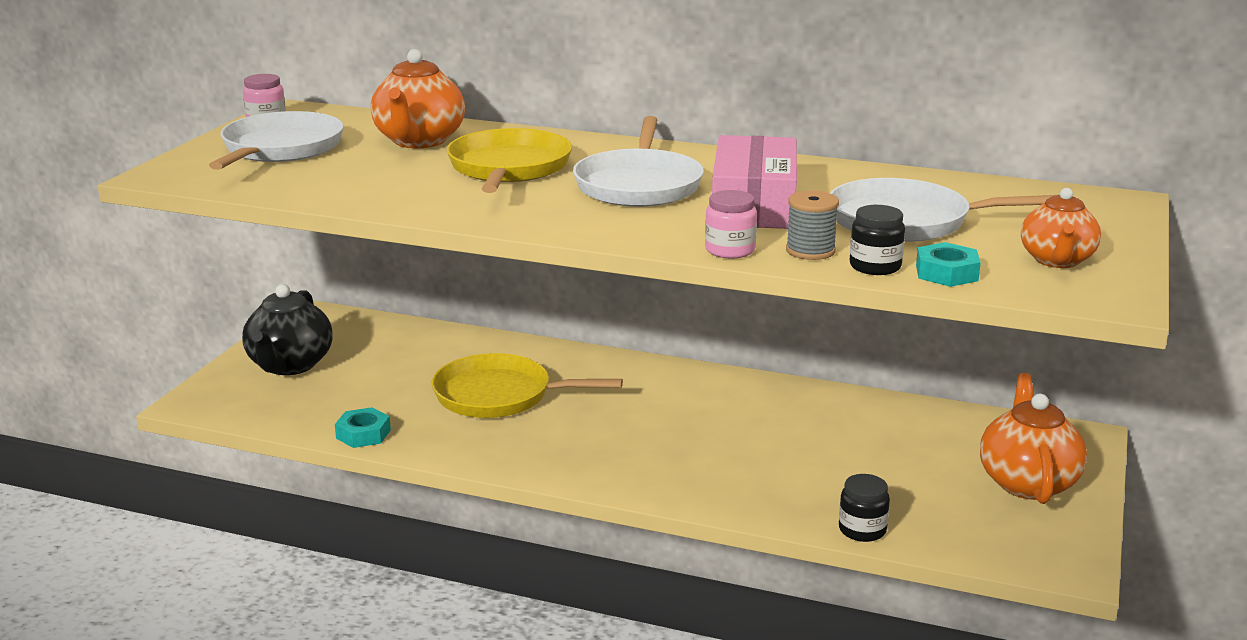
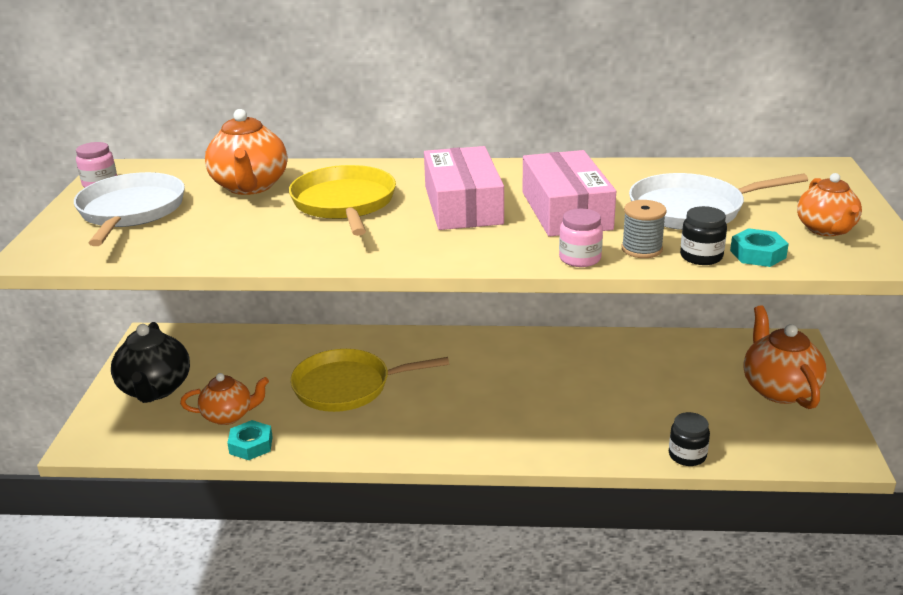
camera: 15 degrees left, 5 degrees up
white pan [573,116,704,207] -> pink box [424,146,504,230]
none -> orange teapot [180,373,269,425]

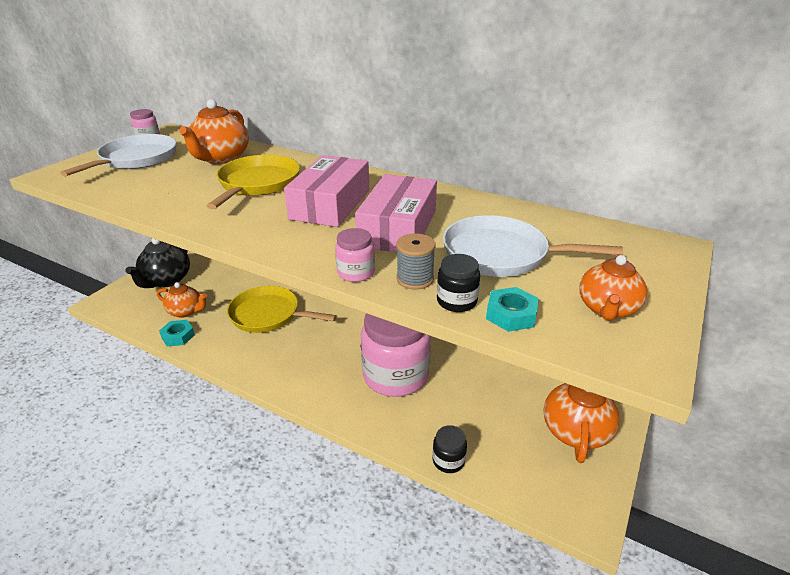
camera: 25 degrees right, 5 degrees up
none -> pink jar [361,313,431,397]

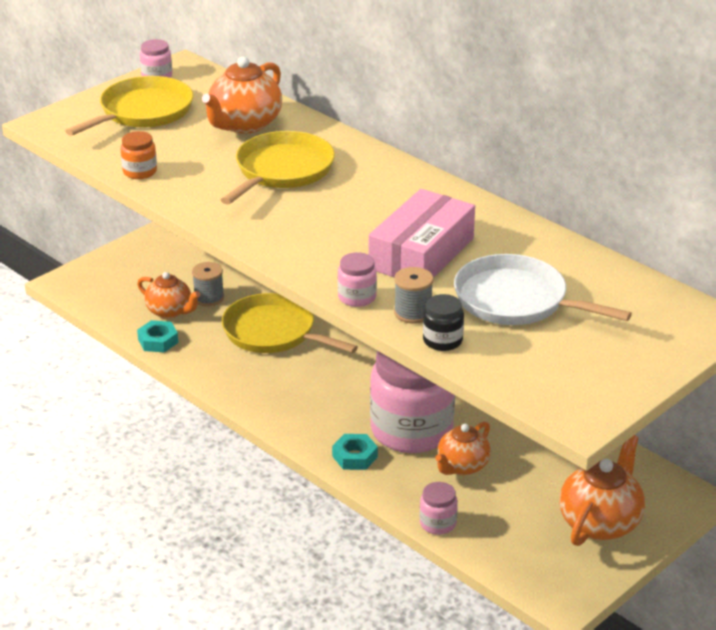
camera: 15 degrees right, 0 degrees up
white pan [60,134,177,177] -> yellow pan [65,76,194,136]
black teapot [125,238,190,288] -> none
pink box [284,155,369,227] -> none
black jar [433,425,467,473] -> pink jar [420,482,458,535]
turquoise nut [486,287,539,332] -> turquoise nut moved to [332,434,378,470]
orange teapot [579,255,647,321] -> orange teapot moved to [435,422,491,475]
none -> orange jar [121,131,157,179]
none -> grey spool [192,262,224,307]

